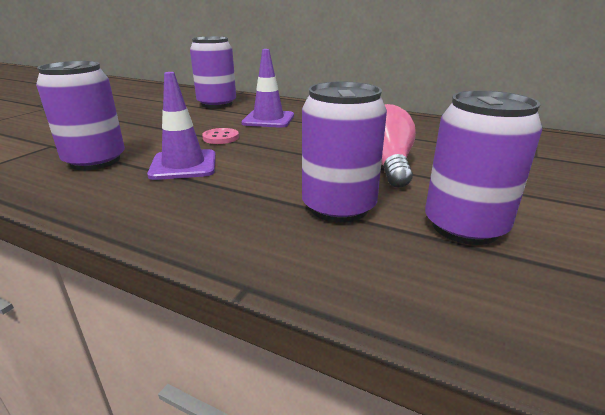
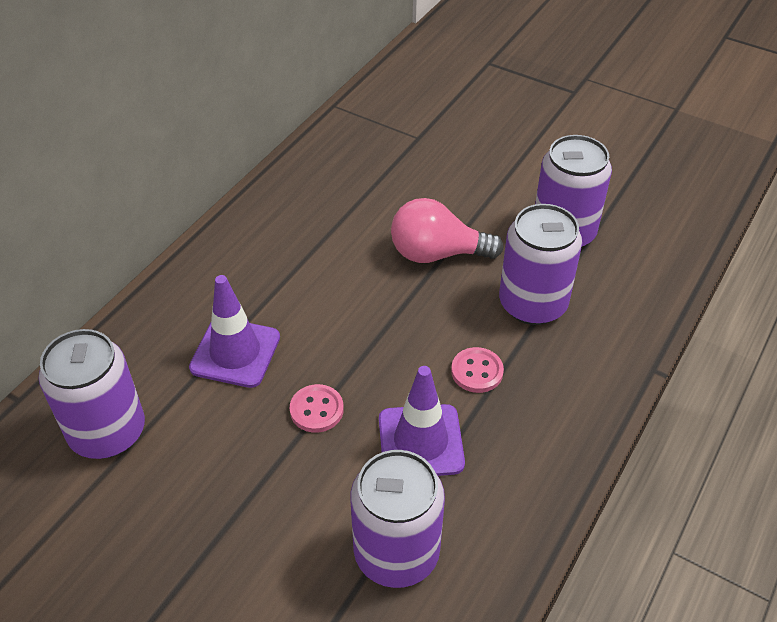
camera: 85 degrees left, 20 degrees up
none -> pink button [451,347,504,393]

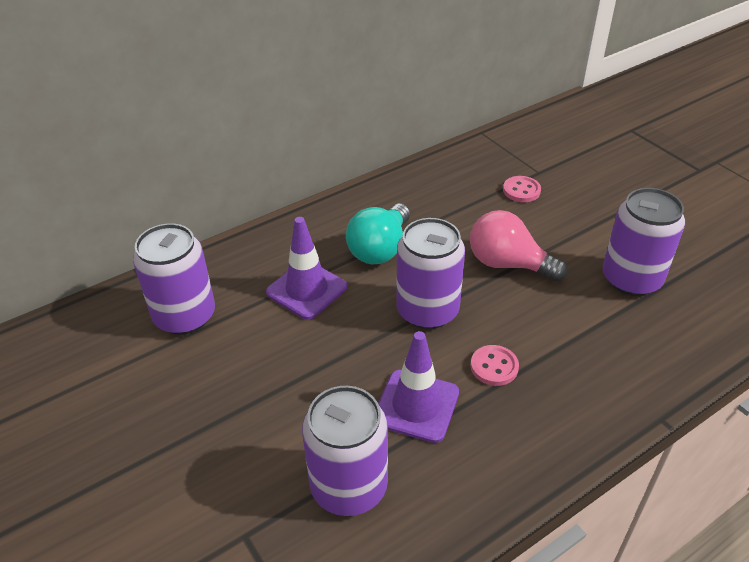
camera: 25 degrees right, 5 degrees down
pink button [290,384,344,433] -> pink button moved to [503,176,541,202]
purple can [499,204,582,325] -> purple can moved to [396,218,465,329]
none -> turquoise light bulb [346,204,410,264]

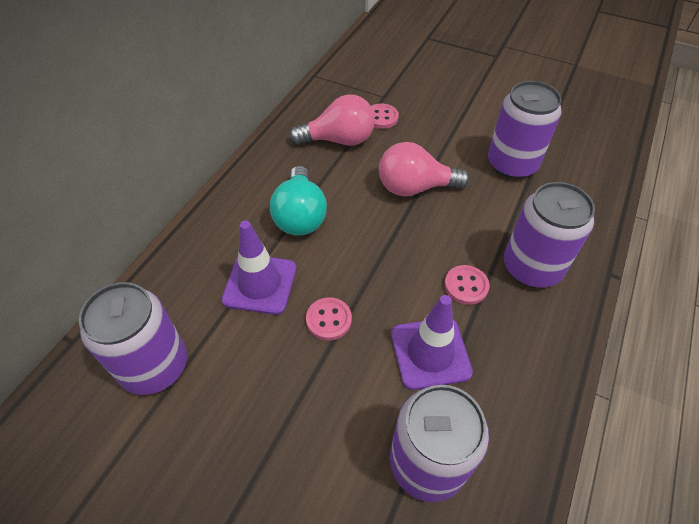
camera: 30 degrees left, 10 degrees up
purple can [396,218,465,329] -> purple can moved to [504,182,595,288]
none -> pink light bulb [290,94,375,146]
none -> pink button [306,297,352,340]

